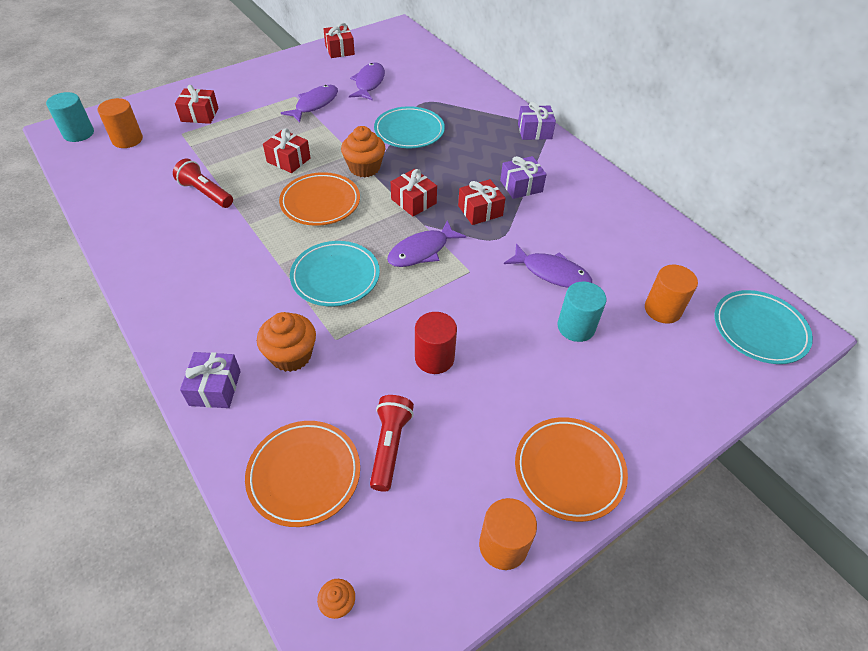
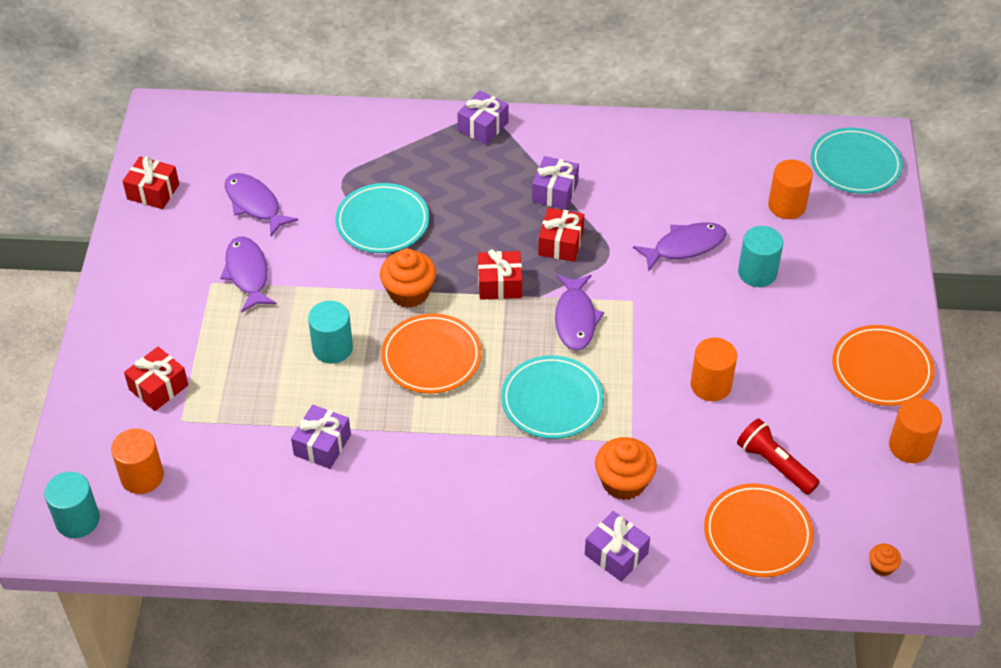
camera: 50 degrees left, 0 degrees up
red flashlight [173,159,233,208] -> purple gift [291,405,351,469]
red gift [263,128,311,173] -> turquoise cylinder [308,301,353,364]
red cylinder [415,312,457,374] -> orange cylinder [690,337,737,401]

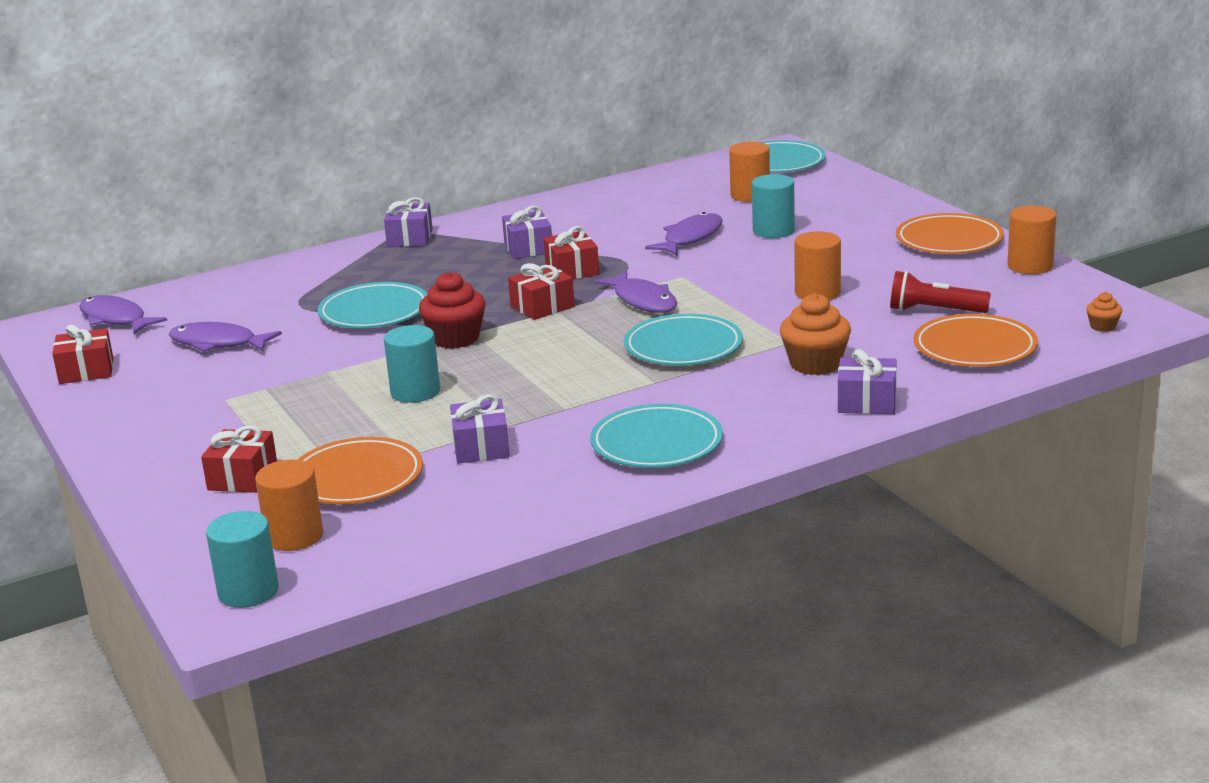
camera: 30 degrees left, 25 degrees down
purple fish [220,236,277,312] -> purple fish moved to [79,295,167,334]
orange cupcake [380,249,436,308] -> red cupcake [419,271,486,349]
orange plate [381,313,482,394] -> orange plate moved to [297,437,423,504]
none -> turquoise plate [590,404,723,468]

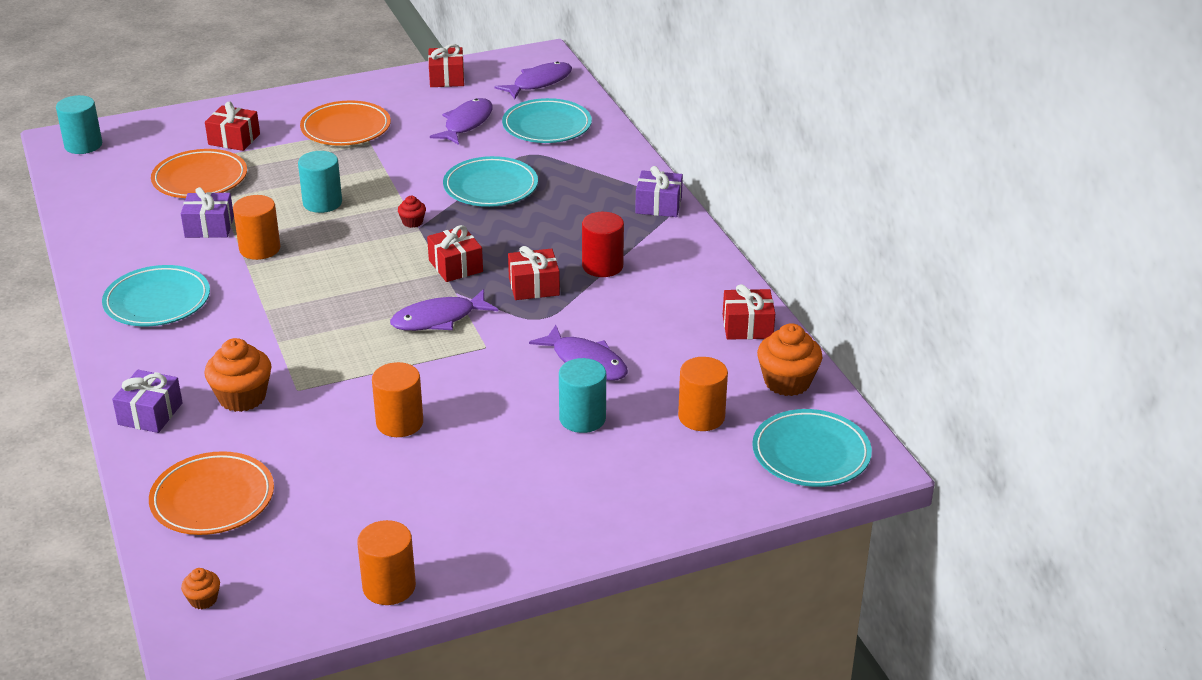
camera: 95 degrees right, 10 degrees up
orange cylinder [255,459,323,551] -> orange cylinder moved to [233,195,280,260]
red cupcake [419,271,486,349] -> red cupcake [398,196,426,228], size x0.50
purple gift [502,206,552,259] -> red cylinder [582,212,624,277]
turquoise plate [624,314,743,366] -> turquoise plate moved to [502,98,592,143]
red flashlight [890,271,991,313] -> none
orange plate [896,213,1004,254] -> orange plate moved to [300,100,391,146]
none -> red gift [723,284,775,340]
none -> orange cupcake [757,323,823,396]

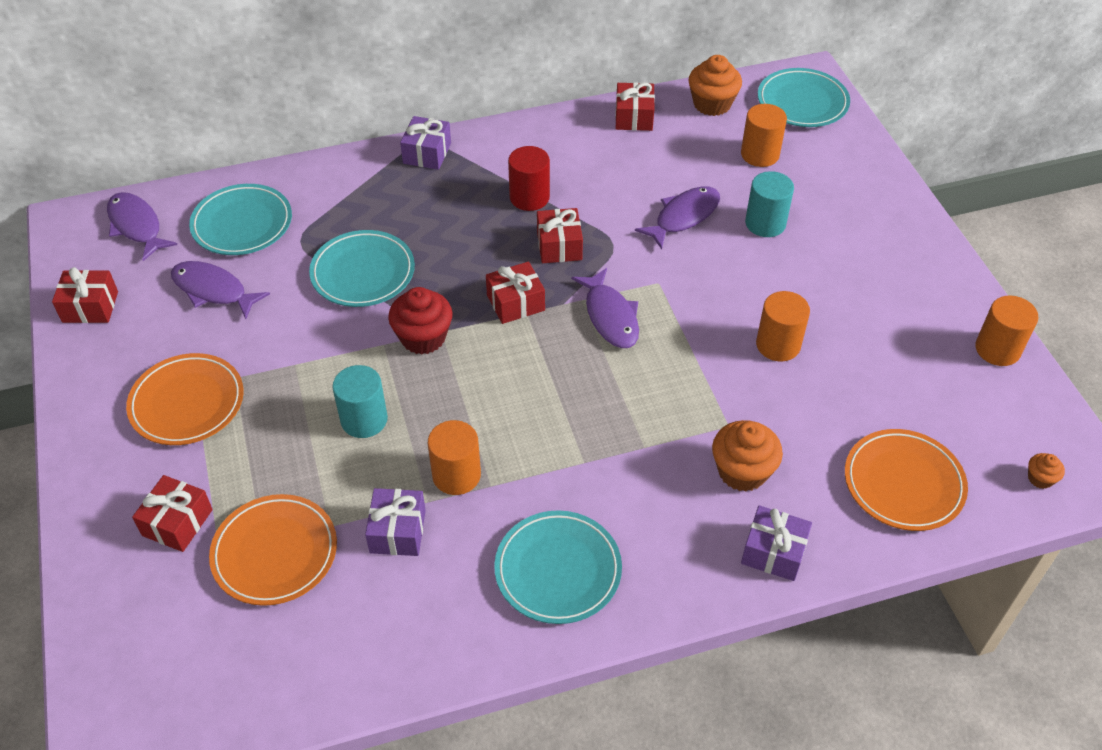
camera: 85 degrees left, 15 degrees up
turquoise cylinder [56,95,102,154] -> none
red cupcake [398,196,426,228] -> red cupcake [388,287,452,355], size x1.99

